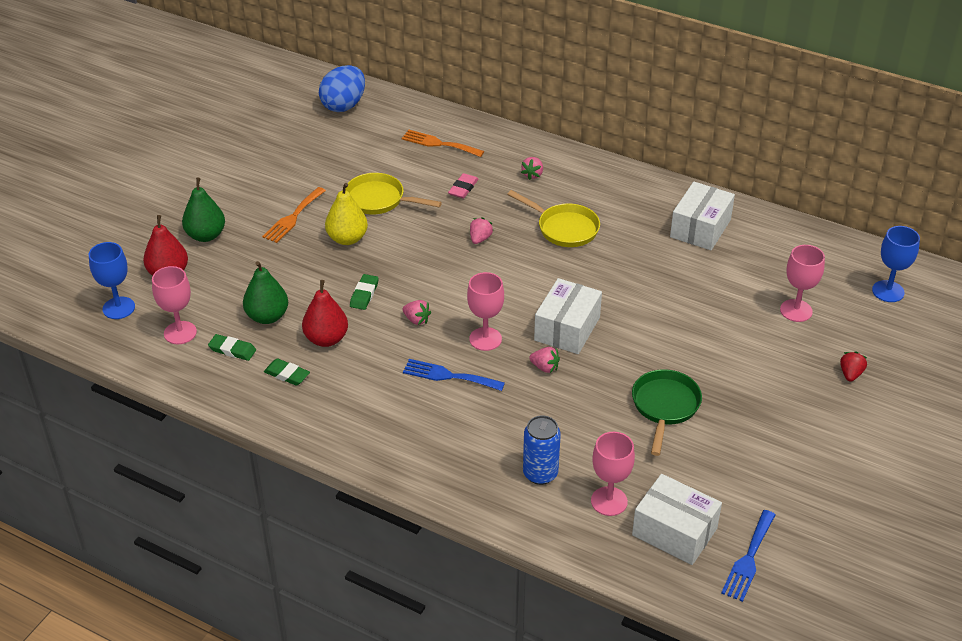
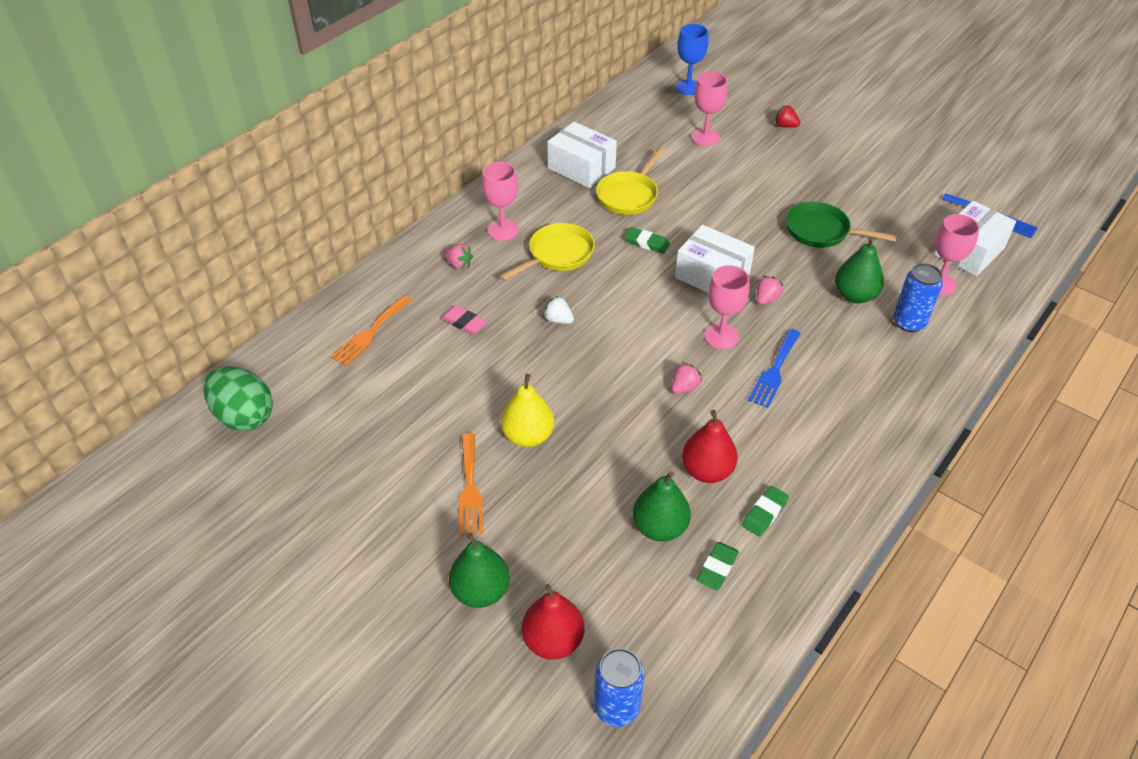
camera: 80 degrees left, 5 degrees up
blue goblet [89,242,135,319] -> blue can [594,648,644,727]
pink goblet [152,266,197,344] -> pink goblet moved to [482,162,519,241]
orange fork [262,187,326,243] -> orange fork turned 45 degrees clockwise [459,433,484,535]
blue egg [319,65,365,112] -> green egg [204,367,273,431]
yellow pan [345,173,442,215] -> yellow pan moved to [596,147,665,215]
green eraser [350,274,379,310] -> green eraser moved to [624,227,670,254]
pink strawberry [470,217,493,244] -> white strawberry [543,296,574,324]
none -> green pear [835,237,884,304]

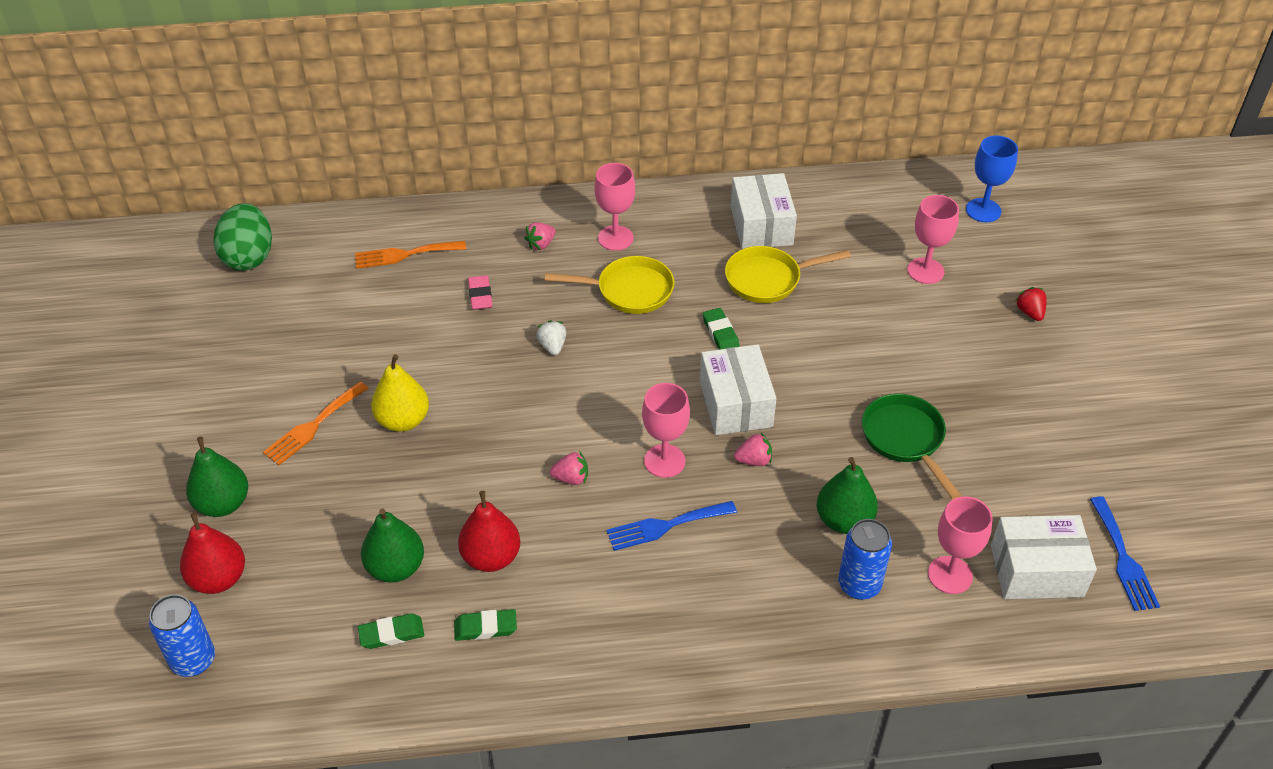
camera: 45 degrees right, 0 degrees up
pink strawberry [444,244,473,270] -> pink strawberry turned 60 degrees clockwise [524,222,556,250]

